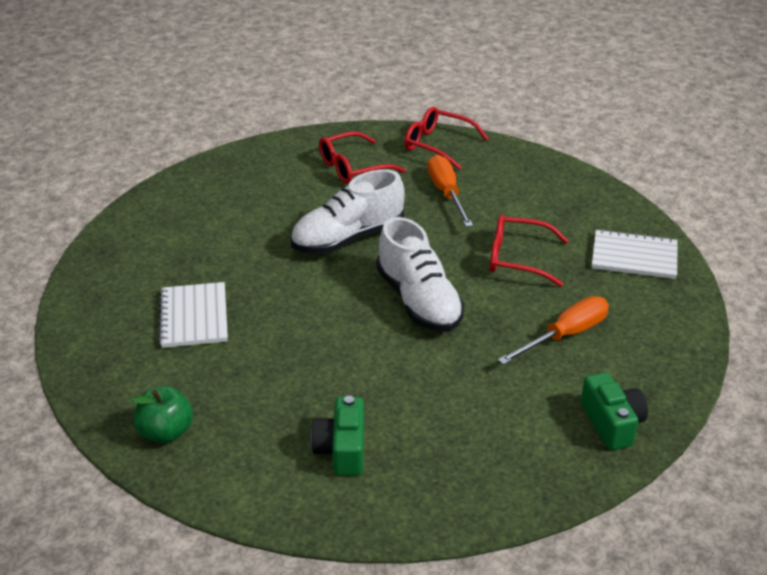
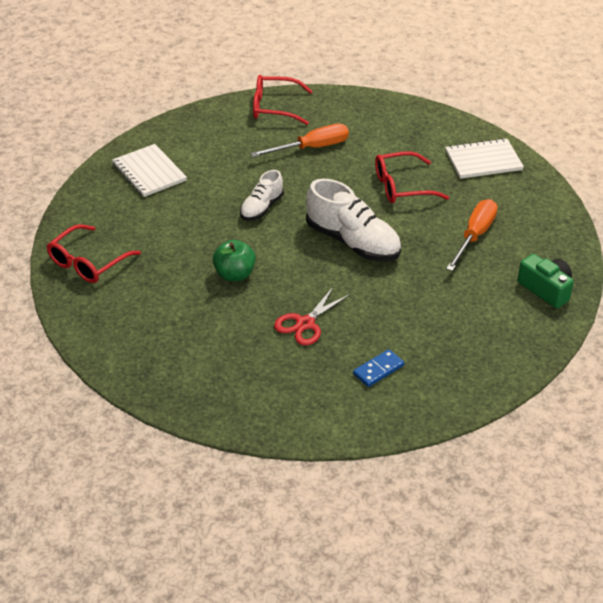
camera: 25 degrees left, 5 degrees up
green apple [131,386,193,443] -> green apple moved to [213,240,256,281]
white notebook [158,282,228,348] -> white notebook moved to [112,144,187,197]
white shoe [291,169,405,254] -> white shoe [240,170,284,220], size x0.57
green camera [311,396,364,476] -> blue domino [353,349,404,387]
red glasses [319,131,406,184] -> red glasses moved to [47,224,141,283]
orange screwdriver [428,155,473,227] -> orange screwdriver turned 105 degrees clockwise [250,124,349,157]
none -> red scissors [274,286,351,346]

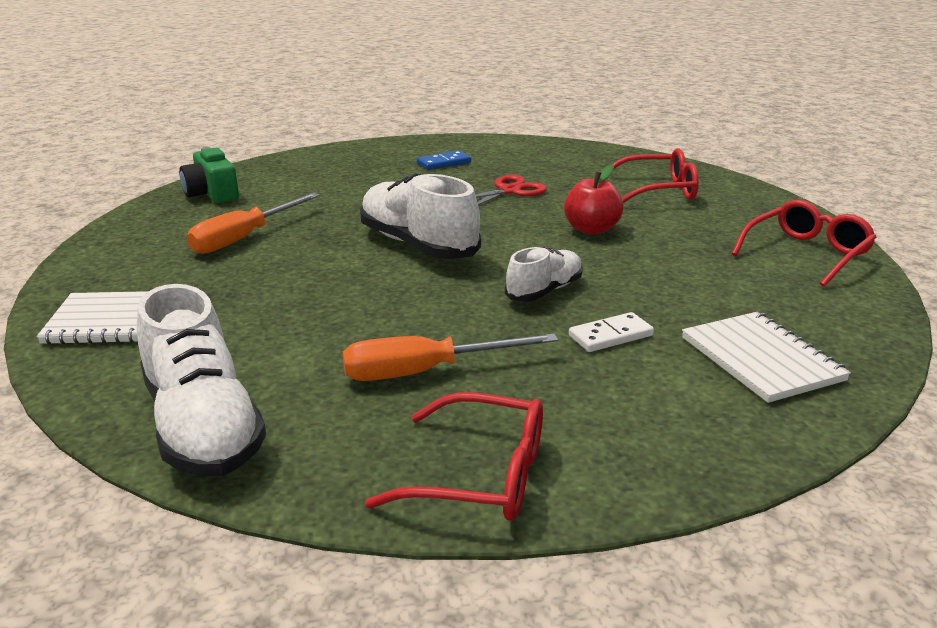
camera: 170 degrees left, 15 degrees down
green apple [213,240,256,281] -> red apple [564,165,624,235]
red glasses [375,151,449,203] -> red glasses moved to [612,148,699,203]
none -> white shoe [137,284,266,476]
none -> white domino [569,312,654,352]

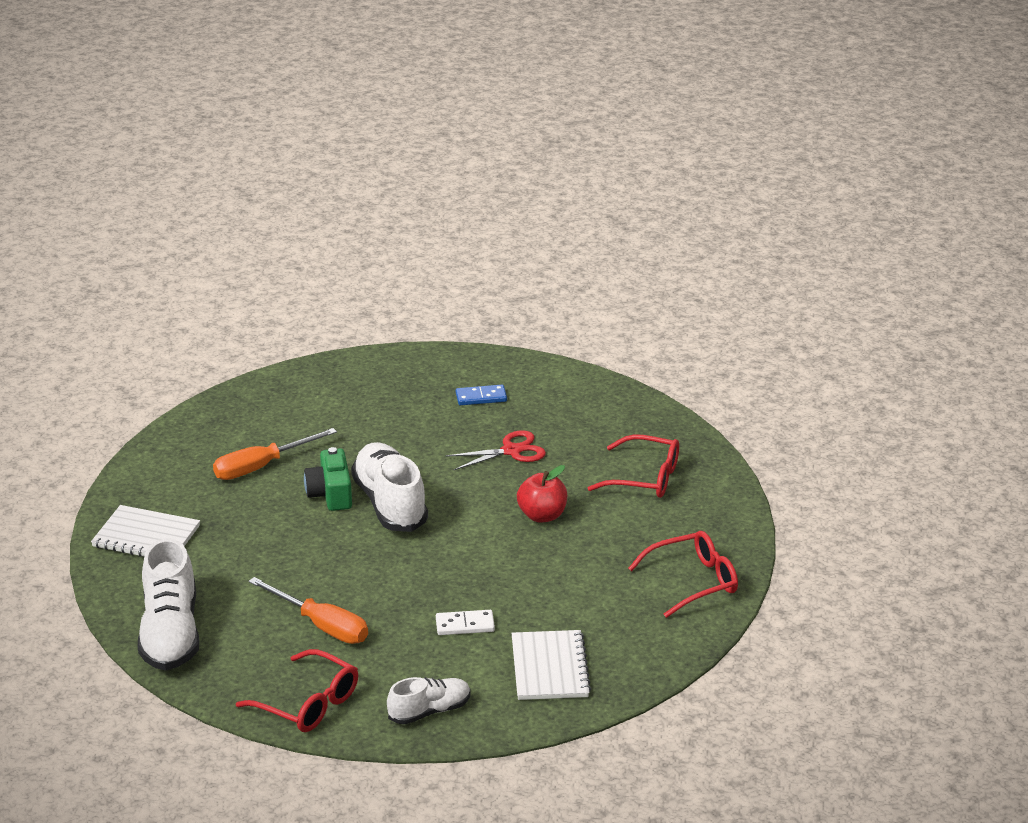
camera: 20 degrees right, 5 degrees up
green camera [179,147,239,203] -> green camera moved to [304,447,352,511]
orange screwdriver [342,334,558,381] -> orange screwdriver turned 150 degrees counterclockwise [248,577,368,644]
white shoe [505,247,583,302] -> white shoe moved to [387,677,471,724]

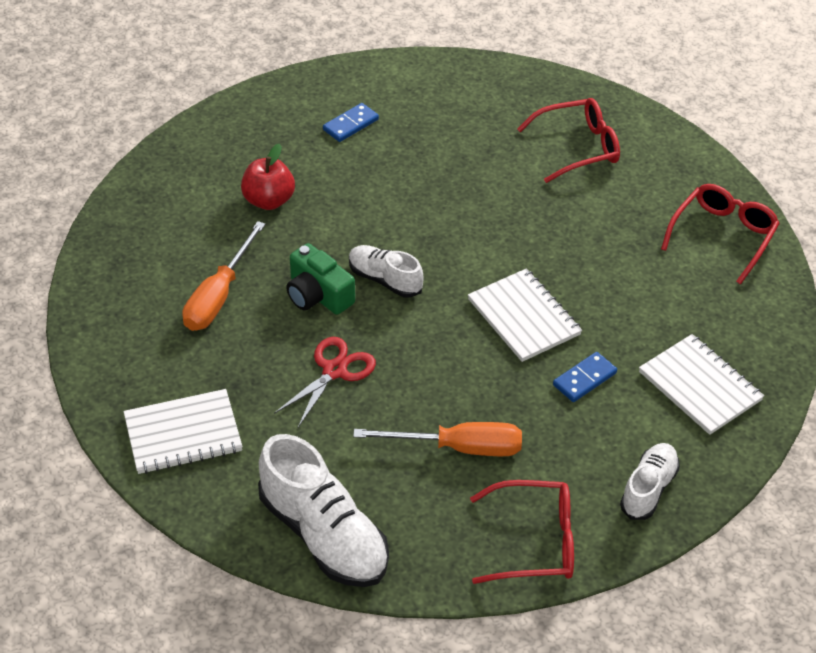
camera: 35 degrees left, 15 degrees up
white shoe [351,442,428,532] -> white shoe [349,245,424,297], size x0.57
white domino [436,610,495,635] -> blue domino [553,352,617,402]
red scissors [446,430,546,470] -> red scissors moved to [274,337,376,427]
red apple [517,465,567,523] -> red apple moved to [241,144,295,210]
none -> white notebook [468,268,582,362]

